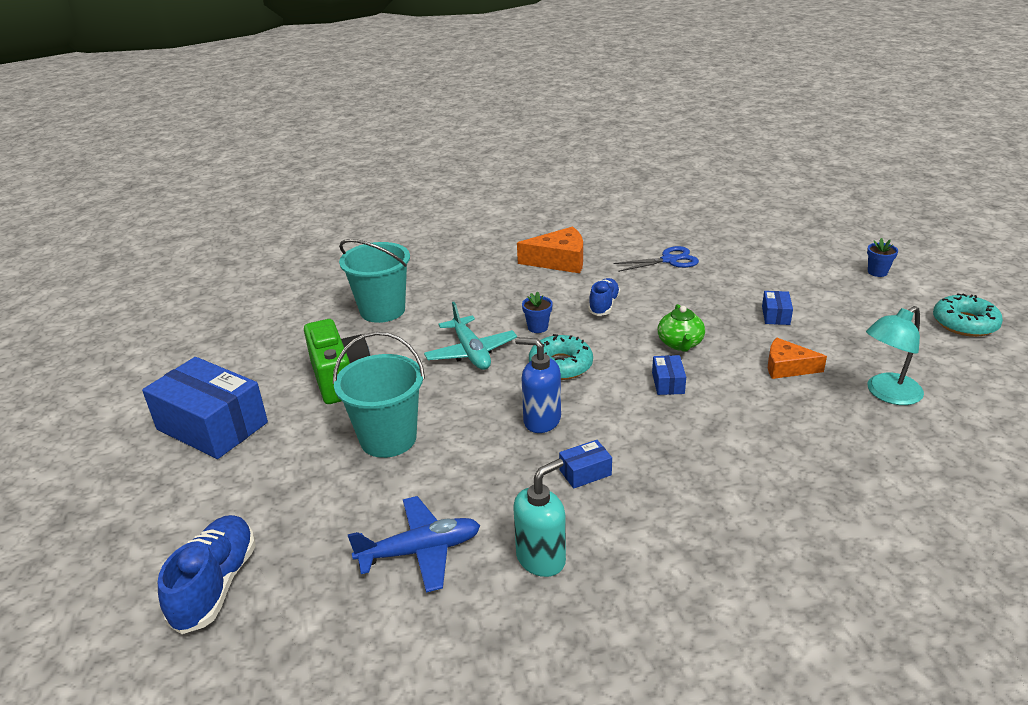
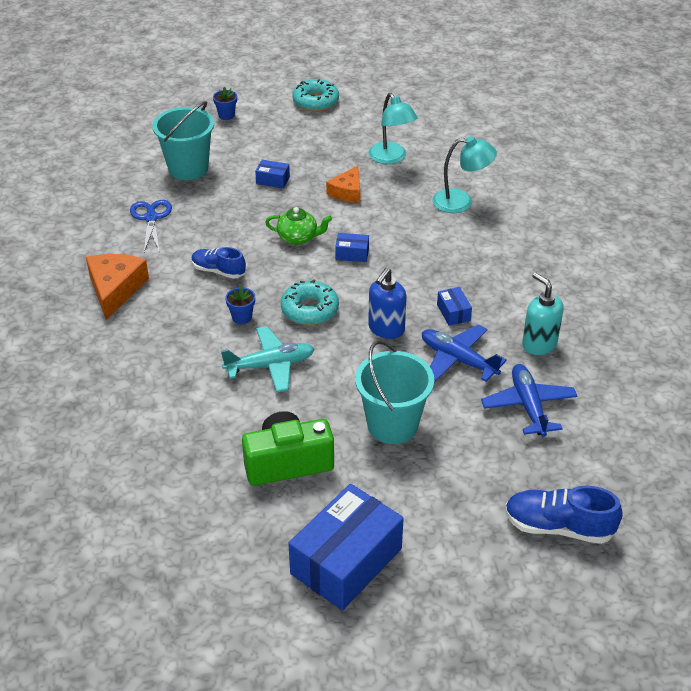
camera: 85 degrees left, 10 degrees up
turquoise bucket [339,239,410,323] -> turquoise bucket moved to [152,101,214,180]
none -> blue plane [422,325,507,382]
none -> turquoise lamp [432,136,497,213]

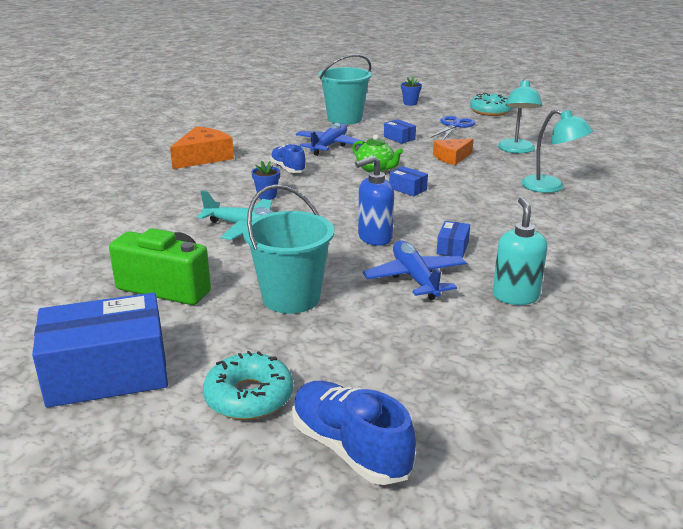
camera: 35 degrees right, 15 degrees down
blue scissors [130,200,172,252] -> blue scissors moved to [431,116,475,140]
turquoise donut [281,279,339,325] -> turquoise donut moved to [203,351,293,420]
blue plane [481,364,577,437] -> blue plane moved to [296,123,365,156]

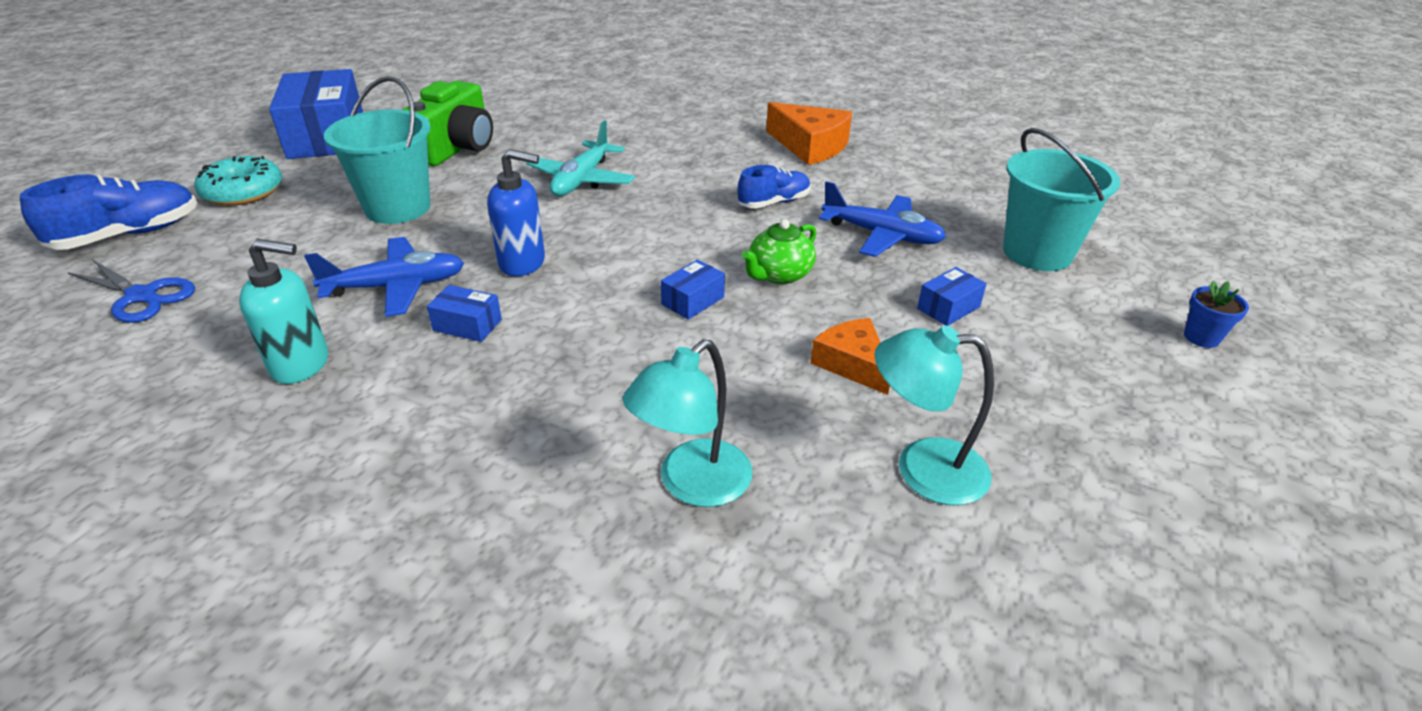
camera: 90 degrees right, 10 degrees up
blue flower pot [251,161,280,200] -> none
blue soap dispenser [355,156,394,246] -> blue soap dispenser turned 120 degrees clockwise [487,149,545,276]
blue scissors [431,116,475,140] -> blue scissors moved to [67,260,195,323]
turquoise donut [470,93,513,116] -> none

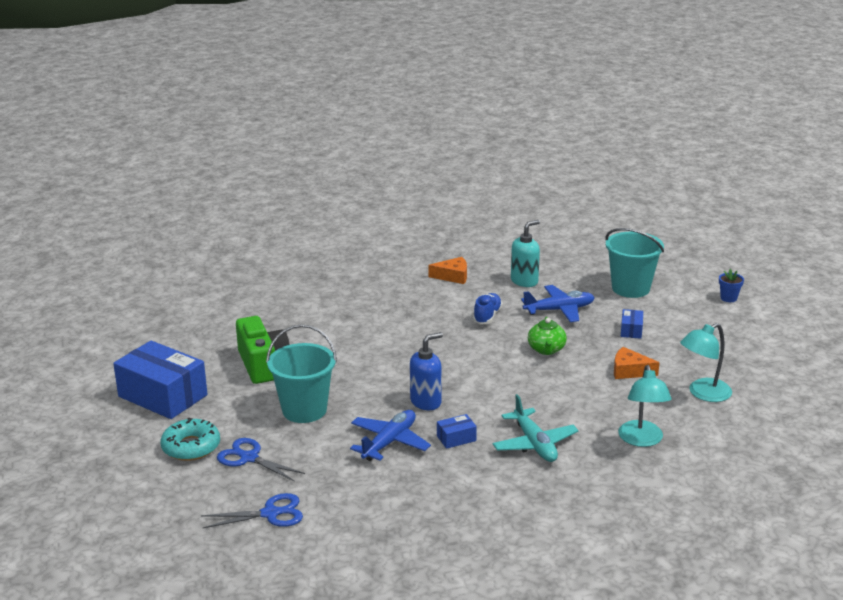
camera: 40 degrees left, 10 degrees down
blue shoe [20,174,197,250] -> none
turquoise soap dispenser [239,239,328,384] -> turquoise soap dispenser moved to [511,220,540,287]
turquoise plane [526,120,635,196] -> turquoise plane moved to [493,394,579,462]
blue box [661,260,725,320] -> none
orange cheese [766,102,852,165] -> orange cheese [429,257,467,284], size x0.66
none -> blue scissors [217,438,305,482]

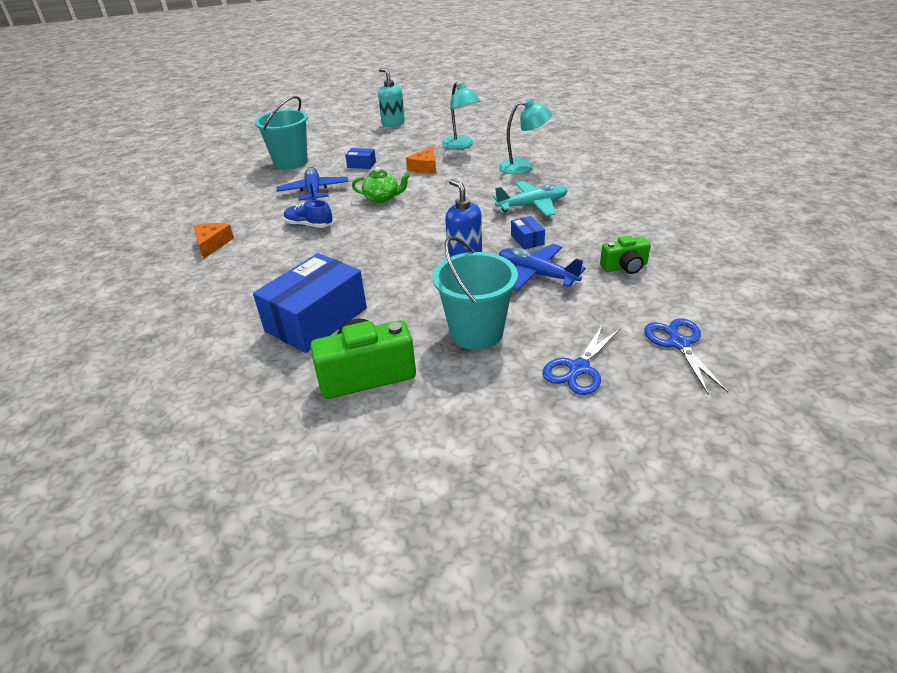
camera: 85 degrees left, 10 degrees up
blue box [113,340,207,419] -> blue box moved to [253,253,367,353]
turquoise donut [161,418,220,461] -> none
turquoise soap dispenser [511,220,540,287] -> turquoise soap dispenser moved to [378,68,405,127]
blue flower pot [719,269,744,302] -> none
none -> green camera [600,235,651,274]

